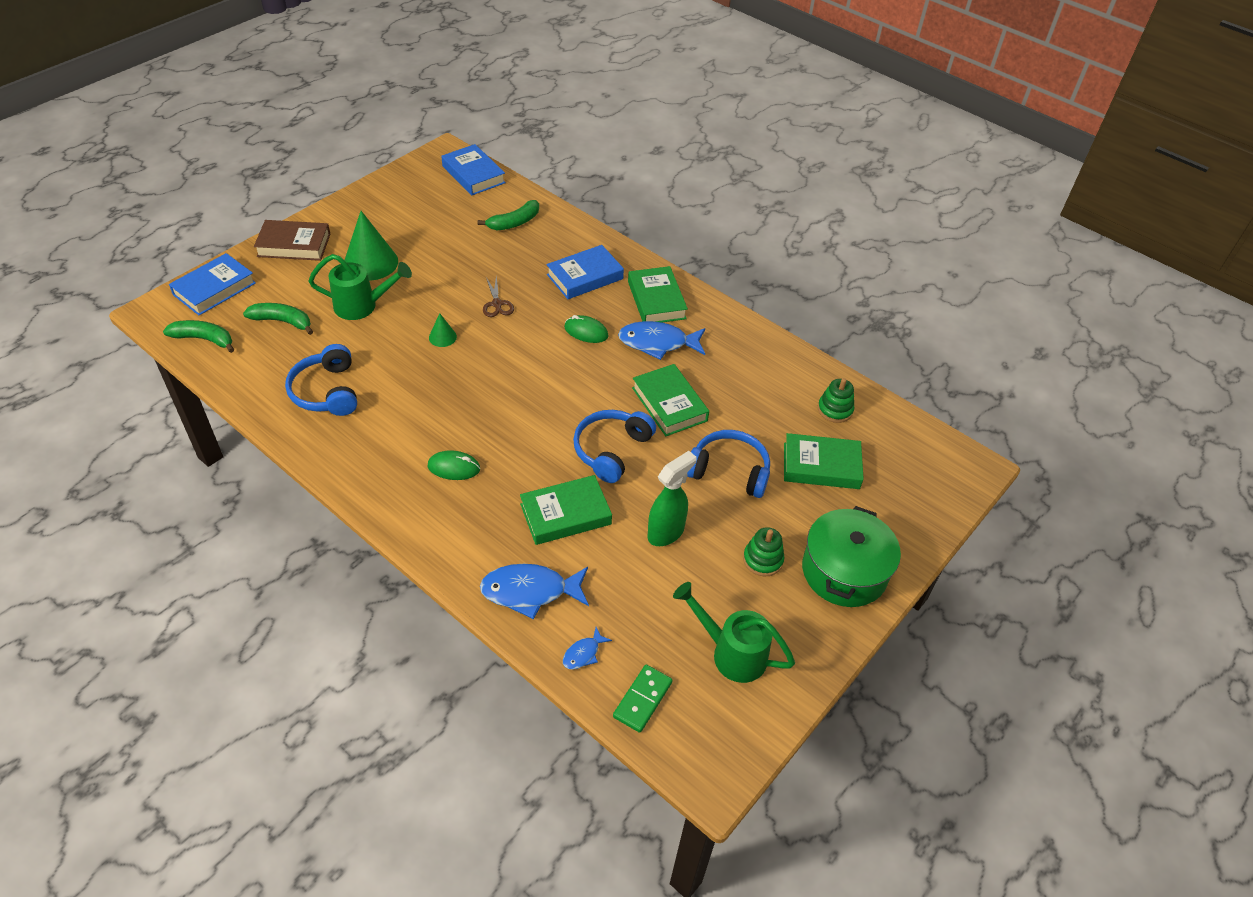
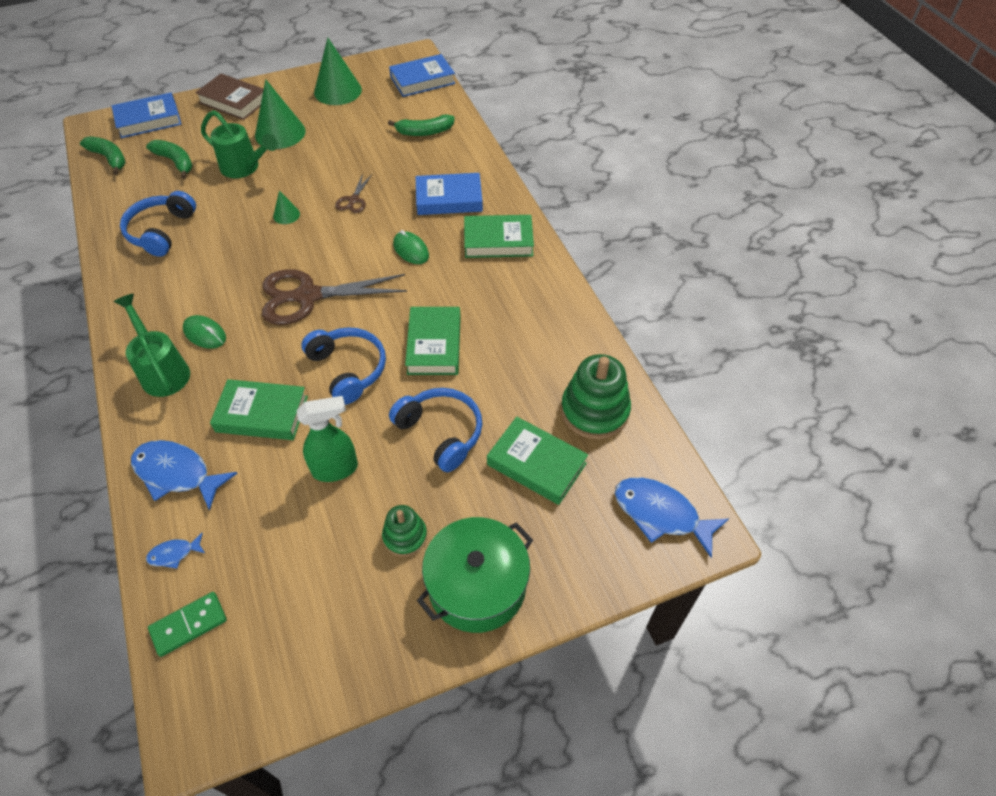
camera: 30 degrees right, 5 degrees up
blue book [441,144,506,195] -> blue book turned 75 degrees clockwise [389,54,455,97]
blue headphones [573,410,656,483] -> blue headphones turned 90 degrees clockwise [301,327,386,405]
blue fish [618,321,705,360] -> blue fish moved to [615,478,729,558]
green book [628,266,688,322] -> green book turned 75 degrees clockwise [464,215,534,258]
green watering can [673,582,795,683] -> green watering can moved to [114,294,190,397]
green stacking toy [818,378,854,423] -> green stacking toy [561,354,631,439], size x1.72
none -> brown scissors [262,269,407,325]
none -> green cone [314,38,362,105]

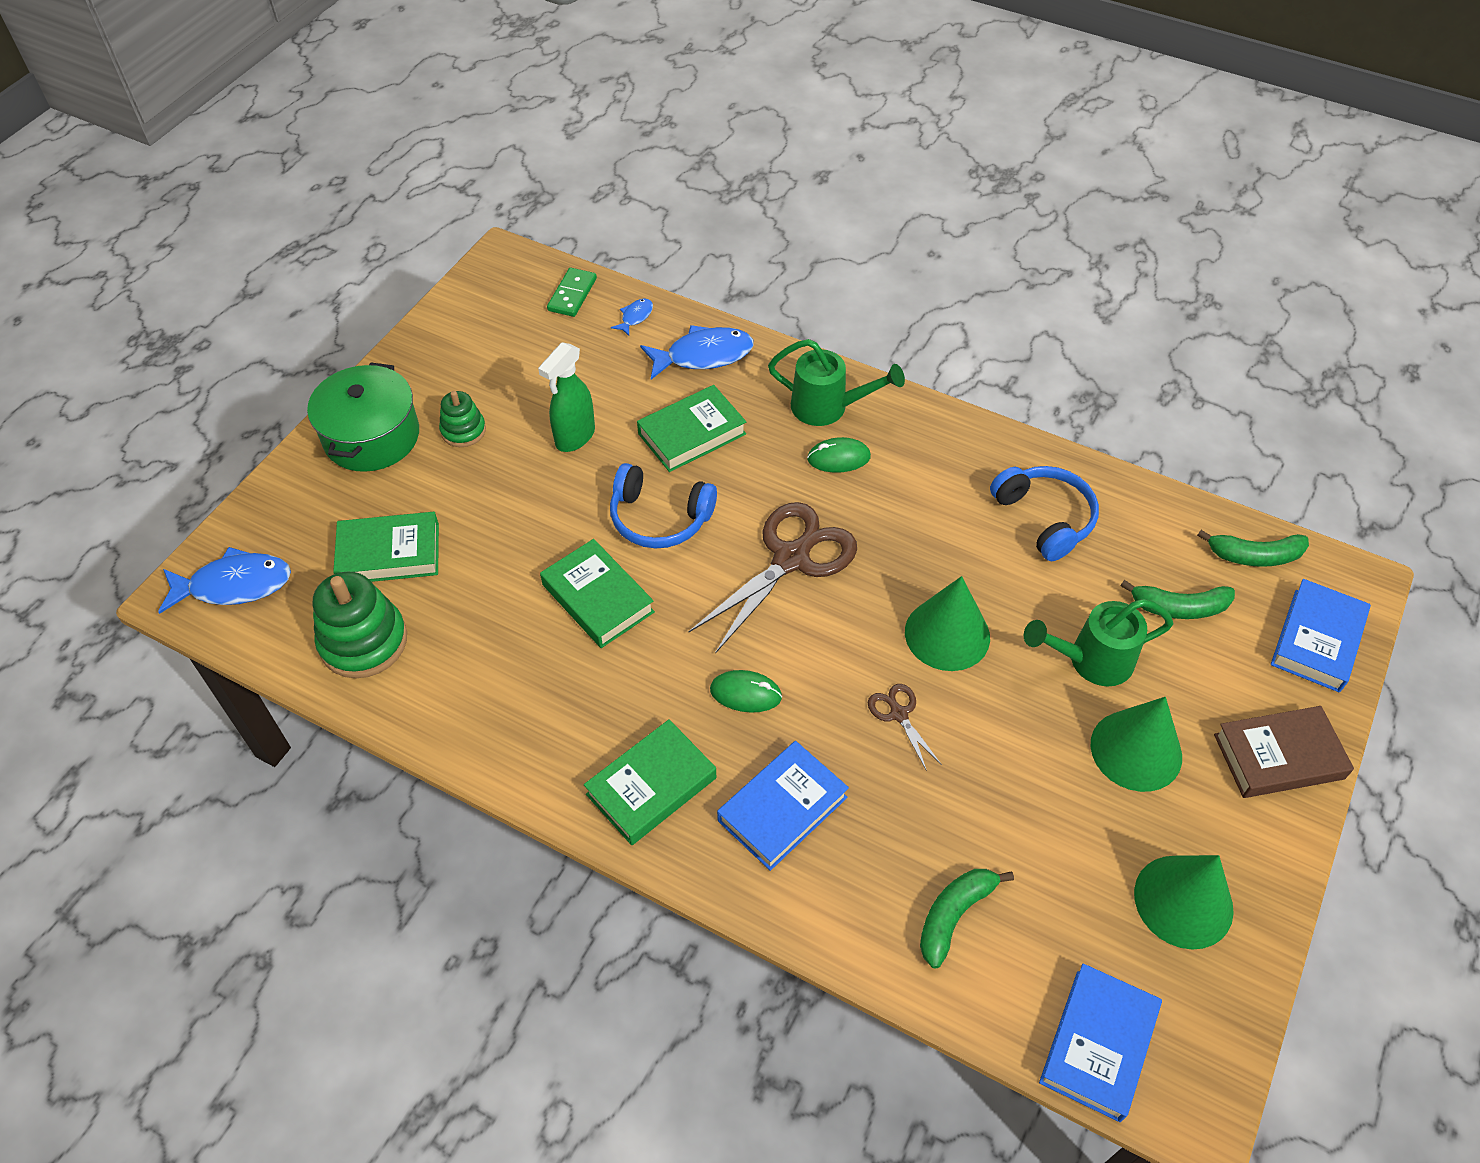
camera: 140 degrees right, 0 degrees up
green cone [273,190,300,224] -> green cone [905,576,990,671], size x2.08
blue headphones [389,388,482,472] -> none

